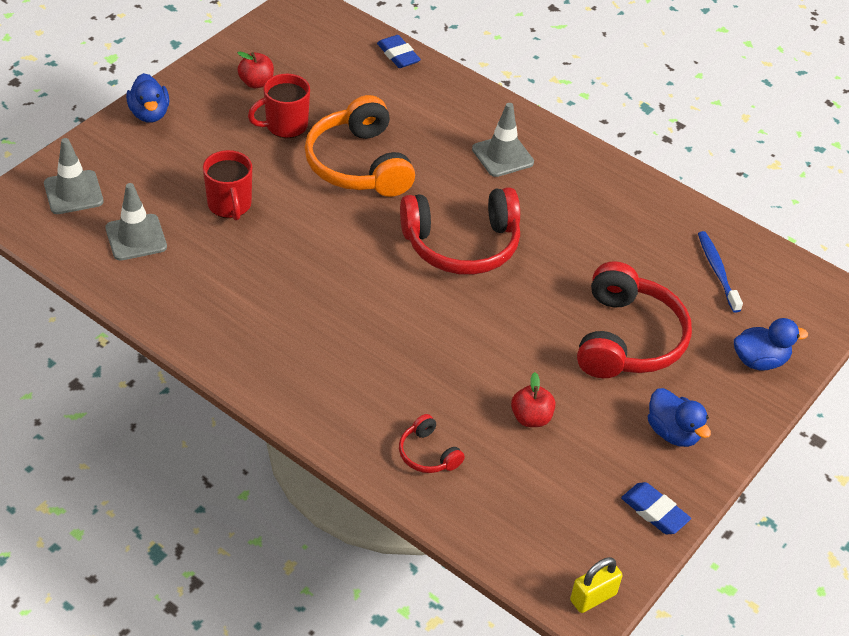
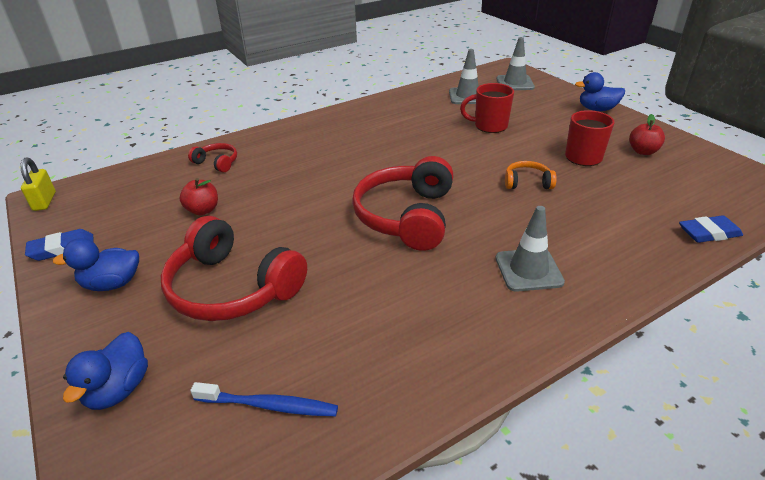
camera: 115 degrees right, 10 degrees down
orange headphones [305,95,415,197] -> orange headphones [505,161,557,189], size x0.47
red headphones [399,414,465,473] -> red headphones turned 45 degrees clockwise [188,143,237,173]

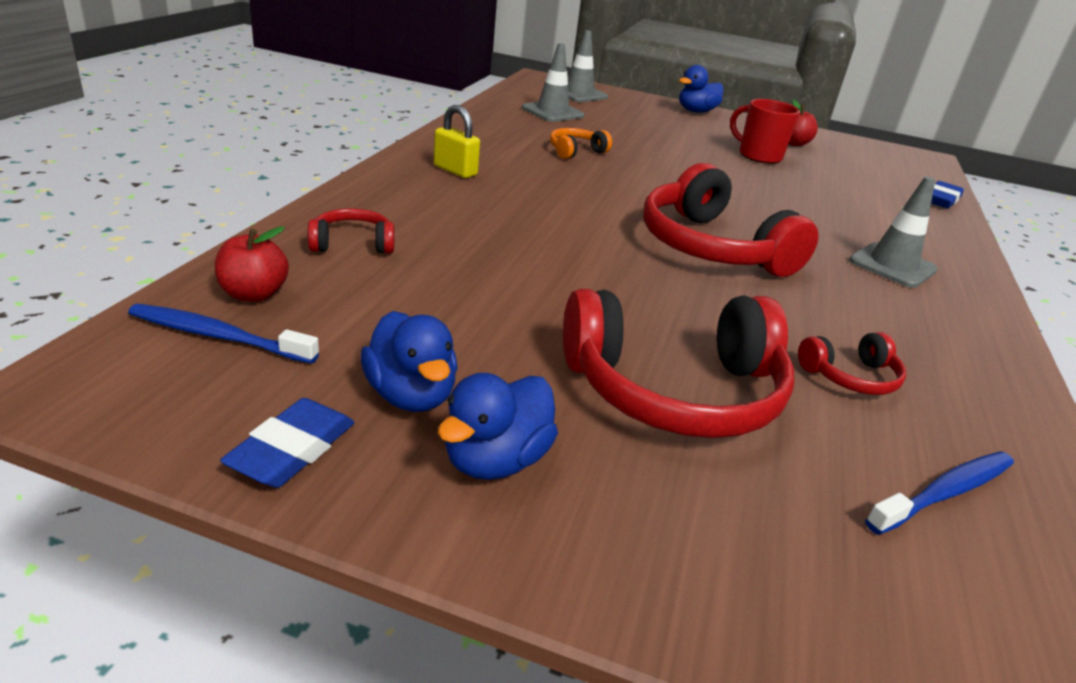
camera: 45 degrees left, 5 degrees down
yellow padlock [20,158,56,211] -> yellow padlock moved to [434,105,480,178]
blue duck [63,332,148,410] -> blue duck moved to [361,311,458,412]
red apple [180,178,218,215] -> red apple moved to [215,226,289,302]
red mug [460,83,514,133] -> none
orange headphones [505,161,557,189] -> orange headphones moved to [550,128,612,159]
none -> blue toothbrush [128,304,319,364]
none -> red headphones [798,332,906,395]

